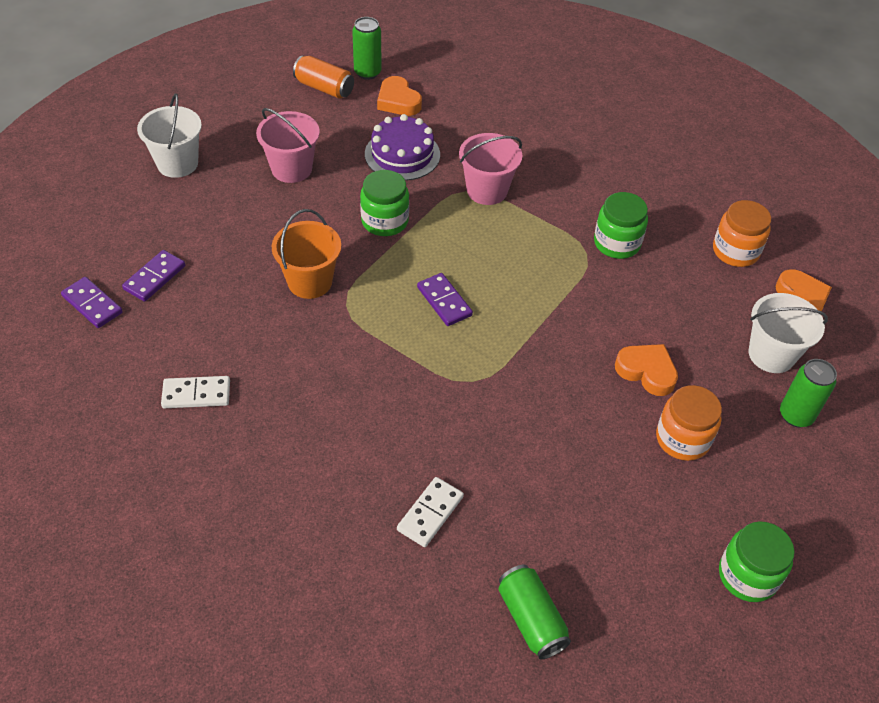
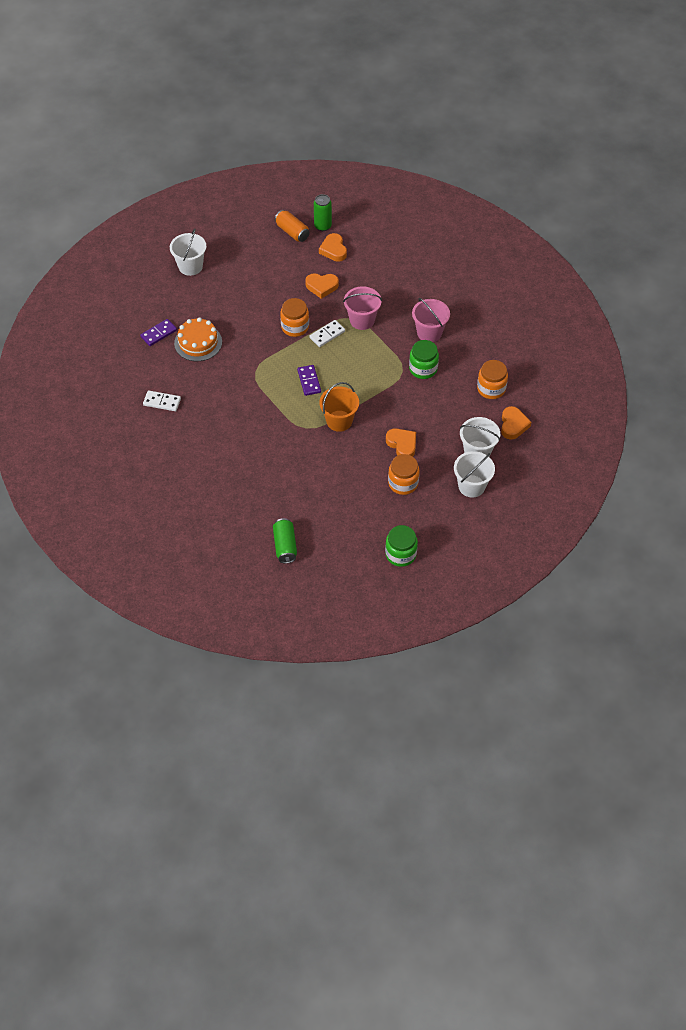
camera: 20 degrees right, 5 degrees up
purple domino [61,277,123,328] -> none
pink bucket [256,108,320,183] -> pink bucket moved to [412,298,450,342]
orange bucket [272,209,341,299] -> orange bucket moved to [319,382,359,432]
green jar [360,170,409,236] -> orange jar [280,298,309,337]
purple cake [365,114,440,181] -> orange heart [305,273,339,299]
white domino [397,477,464,547] -> white domino moved to [309,320,345,347]
green can [780,359,837,427] -> white bucket [454,451,495,498]
none -> orange cake [174,317,222,361]

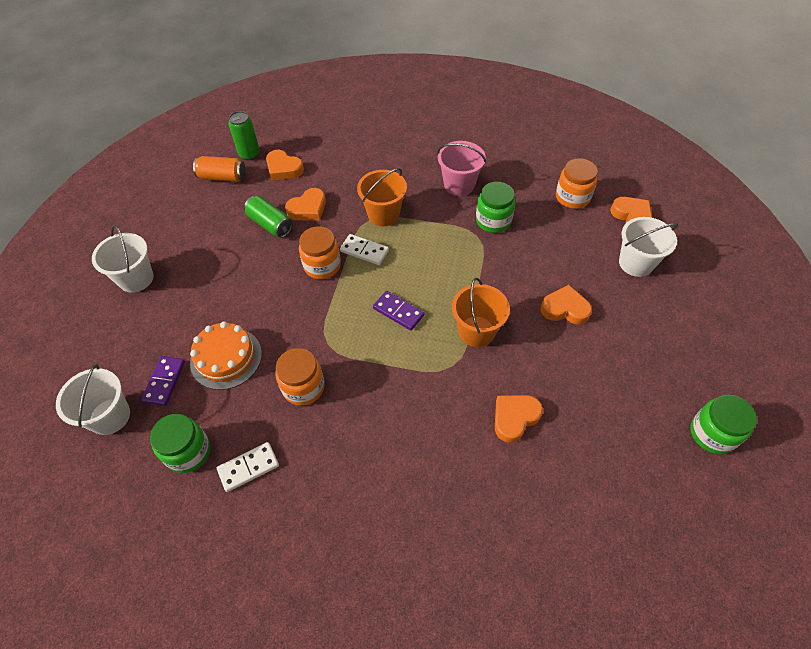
camera: 40 degrees left, 0 degrees up
green can [273,518,297,564] -> green can moved to [244,196,293,237]
white domino [309,320,345,347] -> white domino turned 75 degrees counterclockwise [340,234,389,265]
pink bucket [343,286,382,330] -> orange bucket [357,168,407,226]
orange jar [388,454,420,495] -> orange jar moved to [275,348,325,406]
white bucket [454,451,495,498] -> white bucket moved to [56,364,130,435]
none -> green jar [150,414,210,473]
none -> orange heart [495,395,543,443]

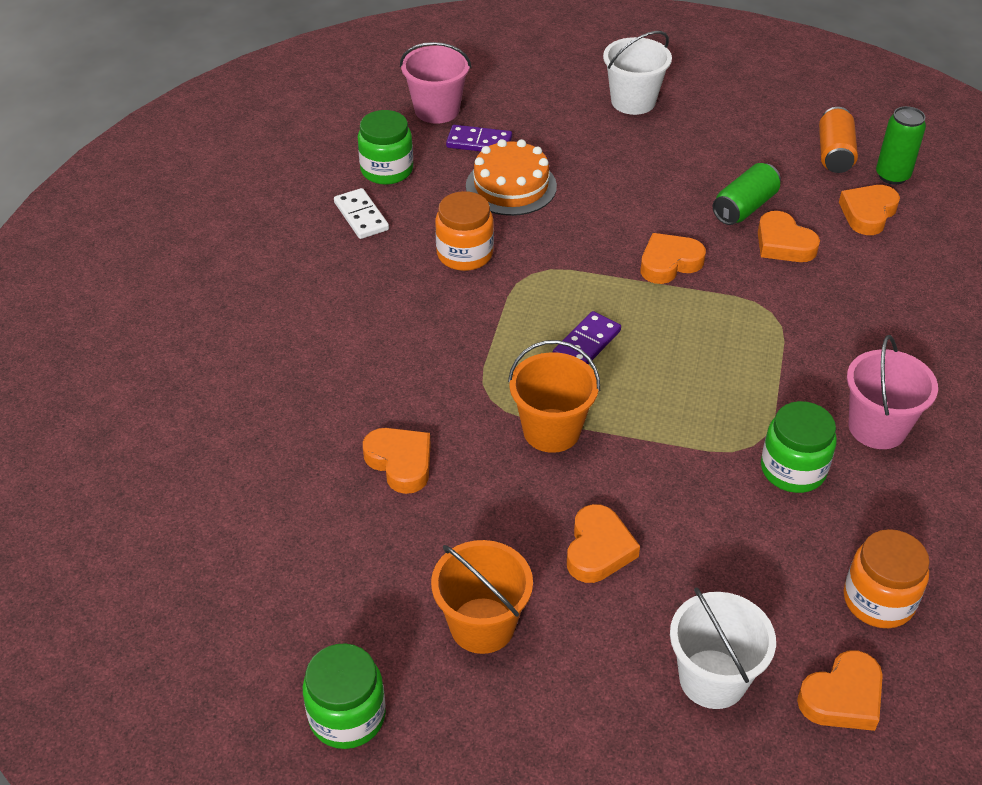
camera: 90 degrees right, 10 degrees down
white bucket [56,364,130,435] -> pink bucket [400,42,471,124]
orange jar [299,226,341,279] -> orange heart [641,233,706,284]
white domino [340,234,389,265] -> none
orange bucket [357,168,407,226] -> orange bucket moved to [431,540,533,654]

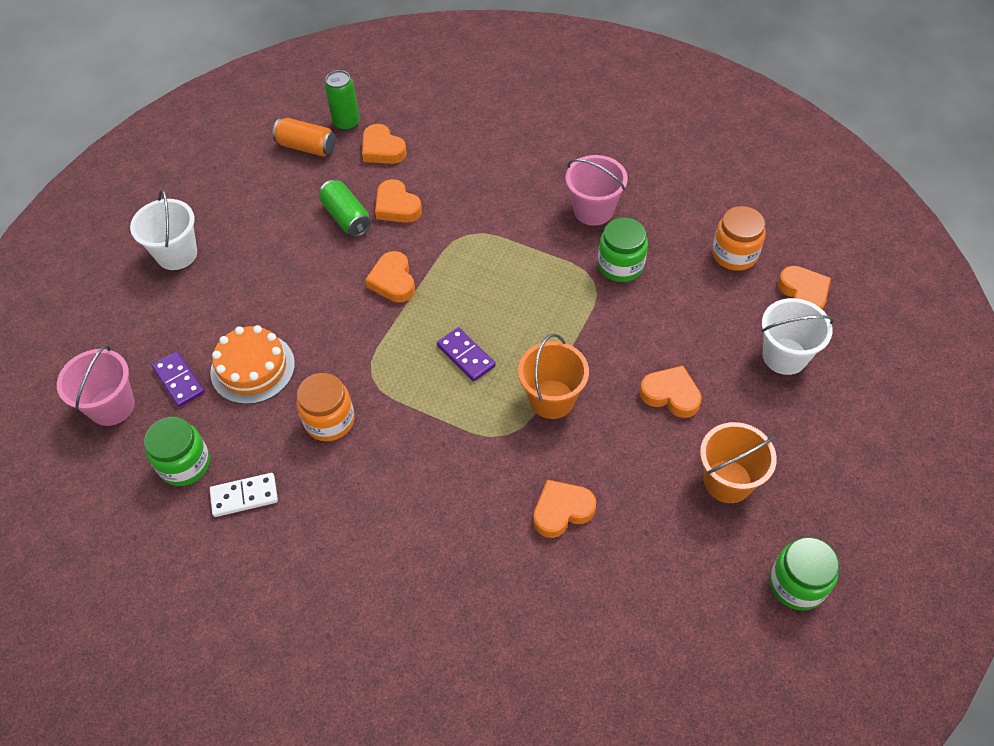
camera: 75 degrees left, 10 degrees up
purple domino [446,125,512,151] -> purple domino turned 60 degrees counterclockwise [152,351,205,407]
orange heart [758,211,820,262] -> orange heart turned 75 degrees clockwise [375,179,422,223]

